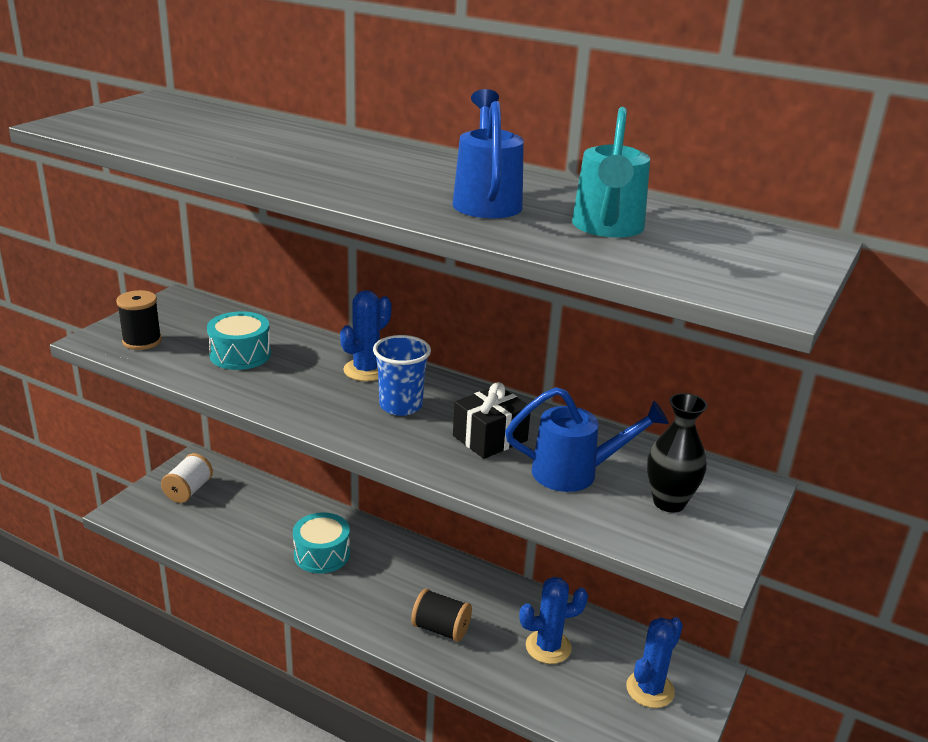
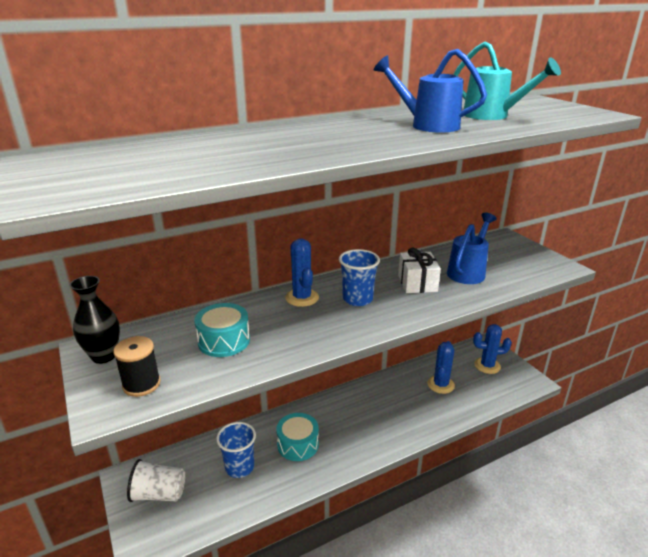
camera: 55 degrees left, 0 degrees up
white spool [161,453,213,503] -> white cup [127,459,185,502]
black spool [411,589,472,642] -> none
black gift [453,382,530,459] -> white gift [398,248,441,293]
blue cactus [626,617,683,708] -> blue cactus turned 75 degrees counterclockwise [473,324,512,374]
black vase [647,393,707,513] -> black vase moved to [69,276,120,364]
none -> blue cup [216,422,256,478]

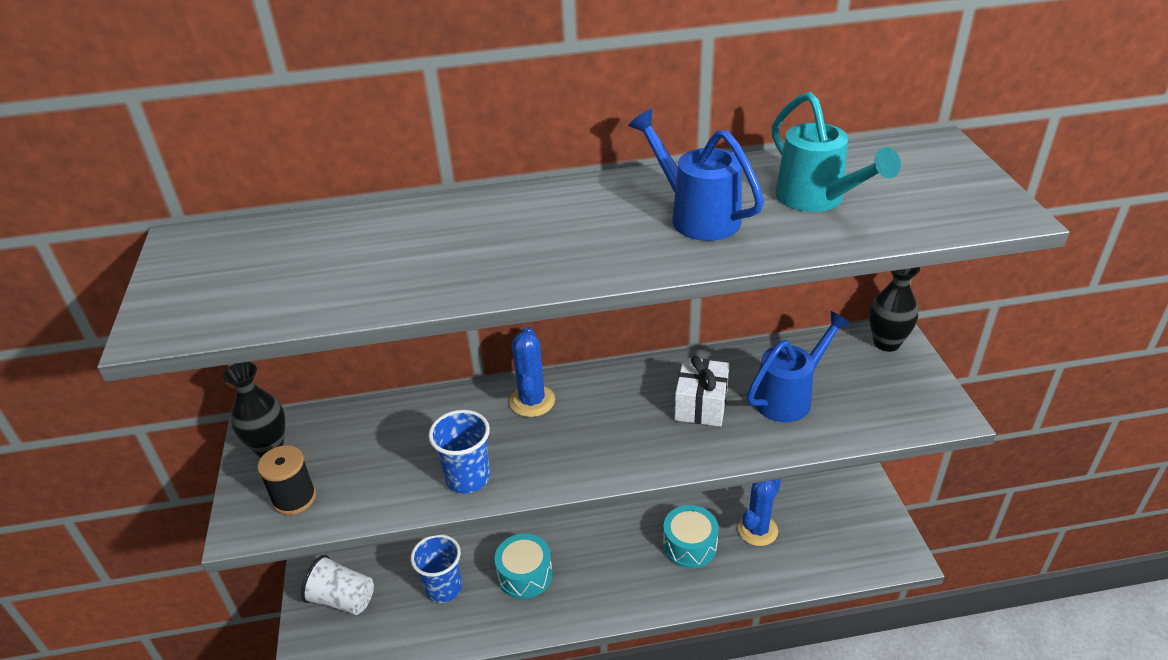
camera: 20 degrees right, 10 degrees up
turquoise drum [194,303,250,357] -> turquoise drum moved to [663,505,719,568]
blue cup [339,249,380,306] -> blue cup moved to [428,410,490,494]
blue cactus [473,324,512,374] -> none
none -> black vase [869,267,920,352]

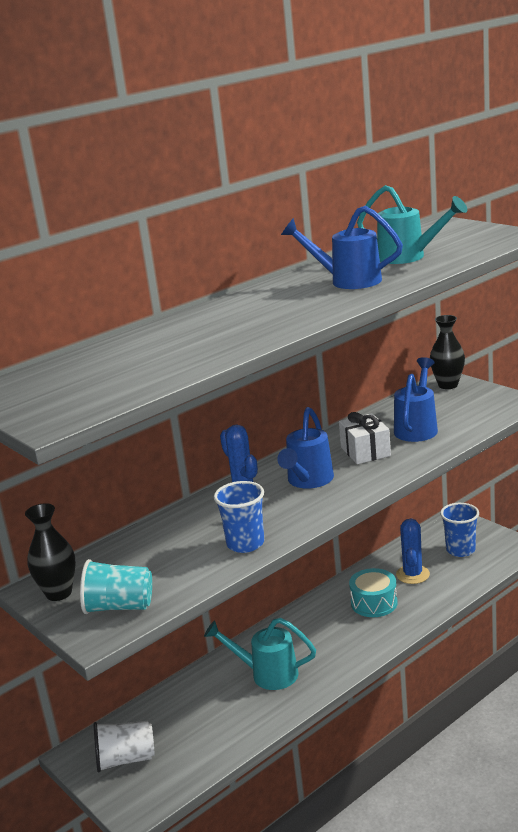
camera: 30 degrees left, 15 degrees down
black spool [258,445,316,515] -> turquoise cup [80,559,152,614]
blue cup [411,534,462,603] -> blue cup moved to [440,503,479,557]
turquoise drum [494,534,553,599] -> turquoise watering can [204,618,316,690]
none -> blue watering can [277,407,334,488]

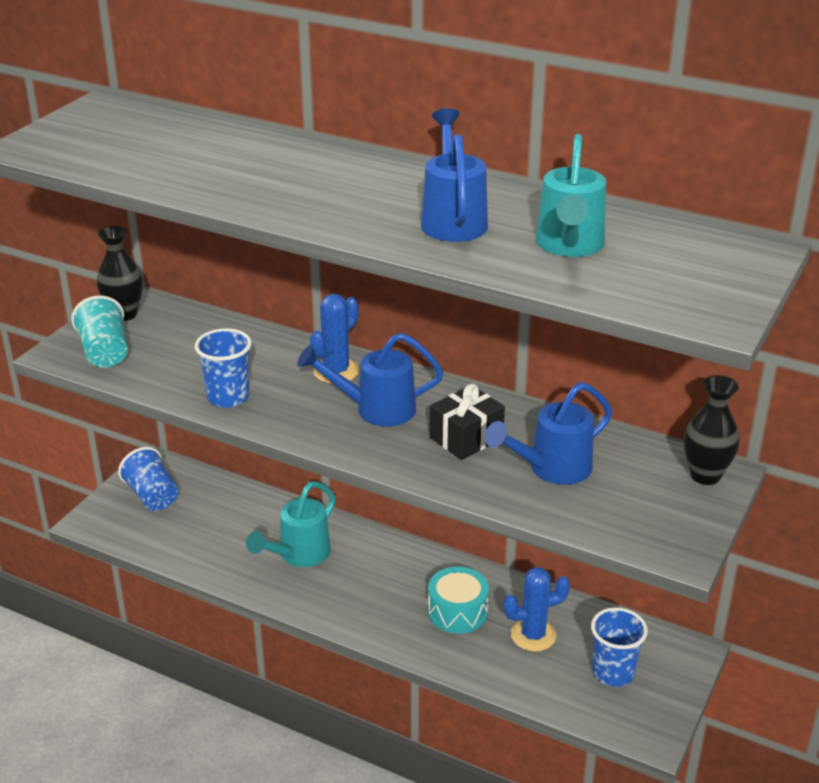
camera: 65 degrees right, 10 degrees up
white cup [94,721,155,773] -> blue cup [118,447,178,511]
turquoise watering can [204,618,316,690] -> turquoise watering can turned 135 degrees counterclockwise [246,481,336,567]
white gift [339,412,391,464] -> black gift [429,384,505,460]
blue watering can [394,357,438,442] -> blue watering can turned 150 degrees clockwise [485,382,613,485]

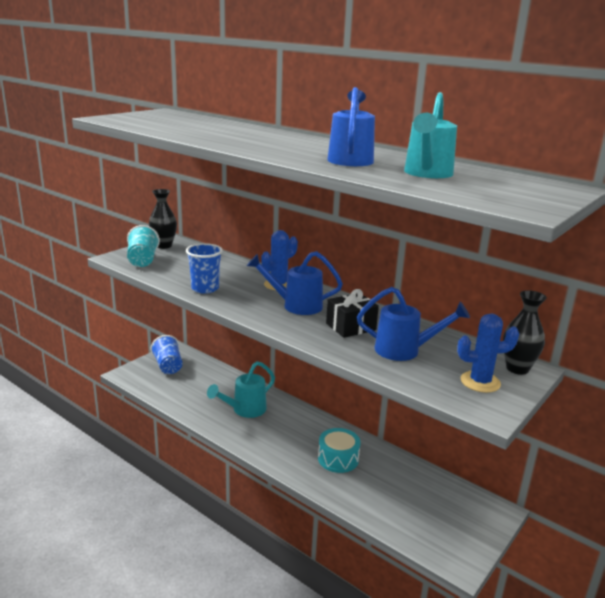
camera: 10 degrees right, 10 degrees down
blue watering can [485,382,613,485] -> blue watering can turned 150 degrees counterclockwise [357,287,470,361]
blue cactus [503,567,570,652] -> blue cactus moved to [457,313,519,393]
blue cup [591,608,648,687] -> none

